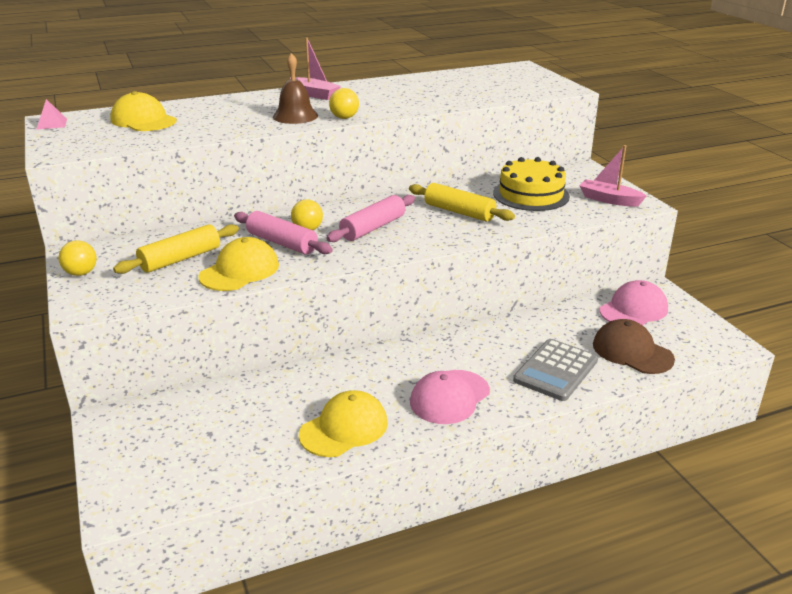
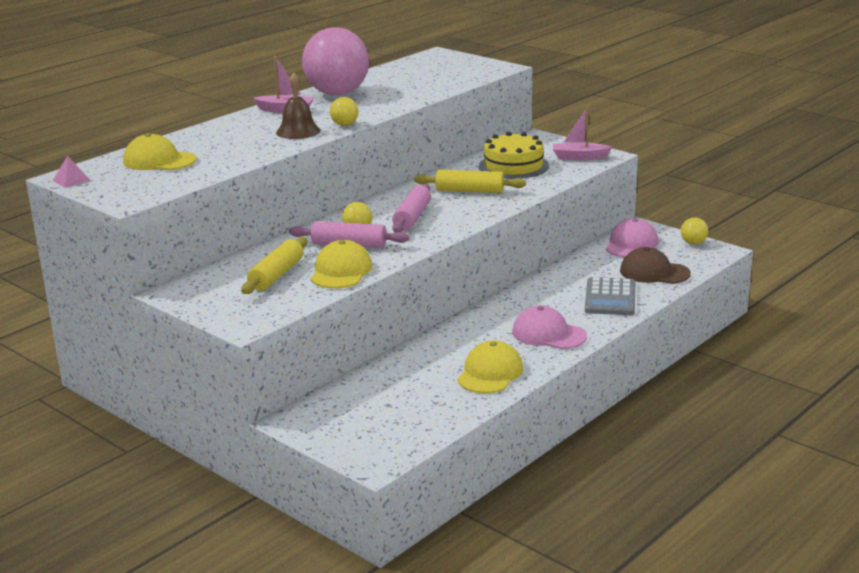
camera: 25 degrees left, 5 degrees down
yellow ball [59,240,97,276] -> yellow ball moved to [681,218,708,245]
pink cap [410,370,490,424] -> pink cap turned 105 degrees clockwise [512,305,587,349]
none -> pink ball [302,27,369,95]

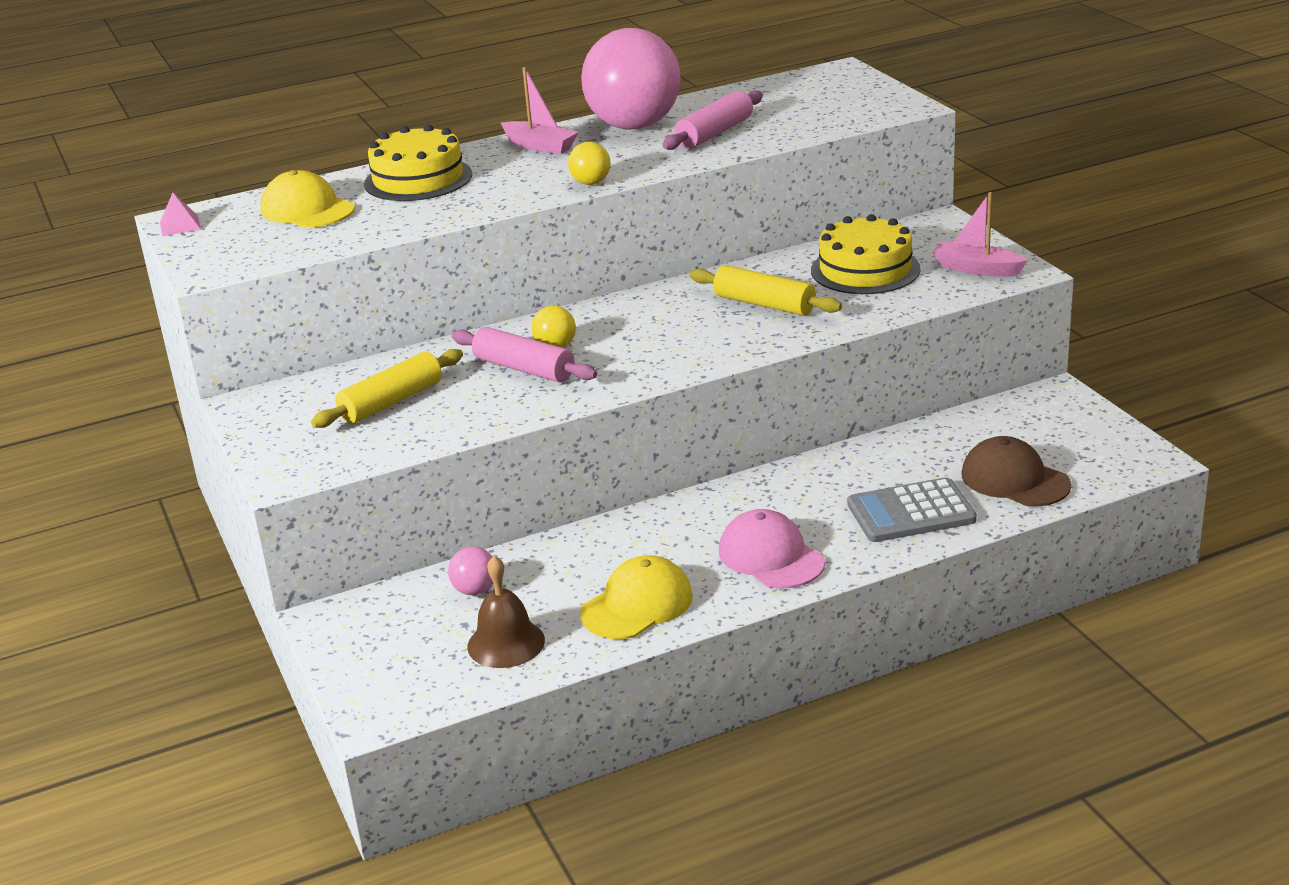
camera: 25 degrees right, 5 degrees up
brown bell [276,72,320,139] -> brown bell moved to [468,556,545,668]
yellow cap [311,240,372,288] -> none
pink rolling pin [392,184,431,233] -> pink rolling pin moved to [662,90,763,150]
grey calculator [585,277,635,315] -> grey calculator turned 45 degrees clockwise [847,477,977,542]
pink cap [606,218,659,258] -> none
yellow ball [681,218,708,245] -> none
none -> yellow cake [364,124,472,201]
none -> pink ball [448,546,493,595]

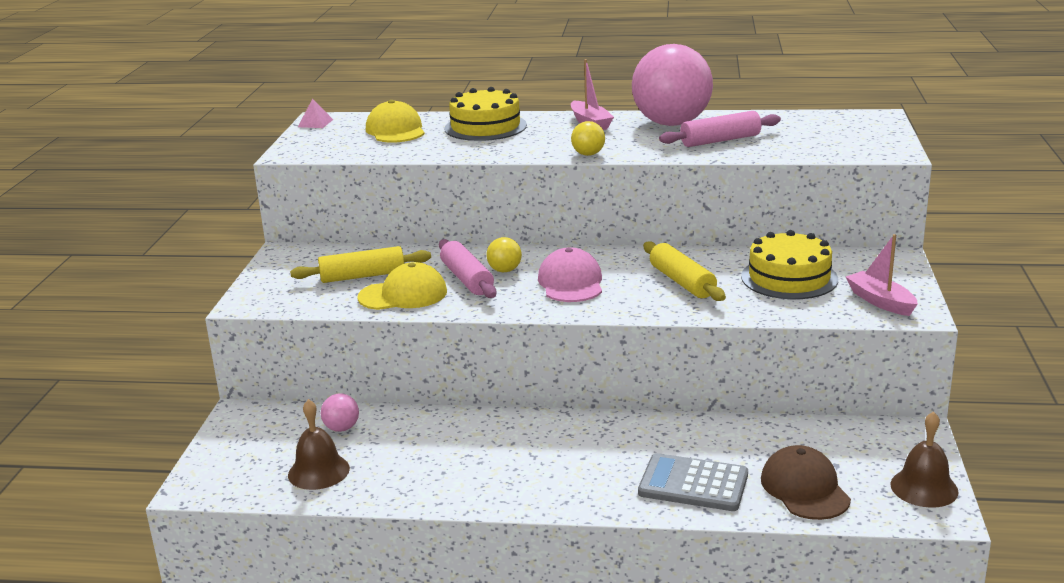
camera: 30 degrees right, 5 degrees down
yellow cap [580,555,693,639] -> yellow cap moved to [358,262,447,310]
pink cap [719,509,825,589] -> pink cap moved to [538,247,602,302]
none -> brown bell [890,411,959,508]

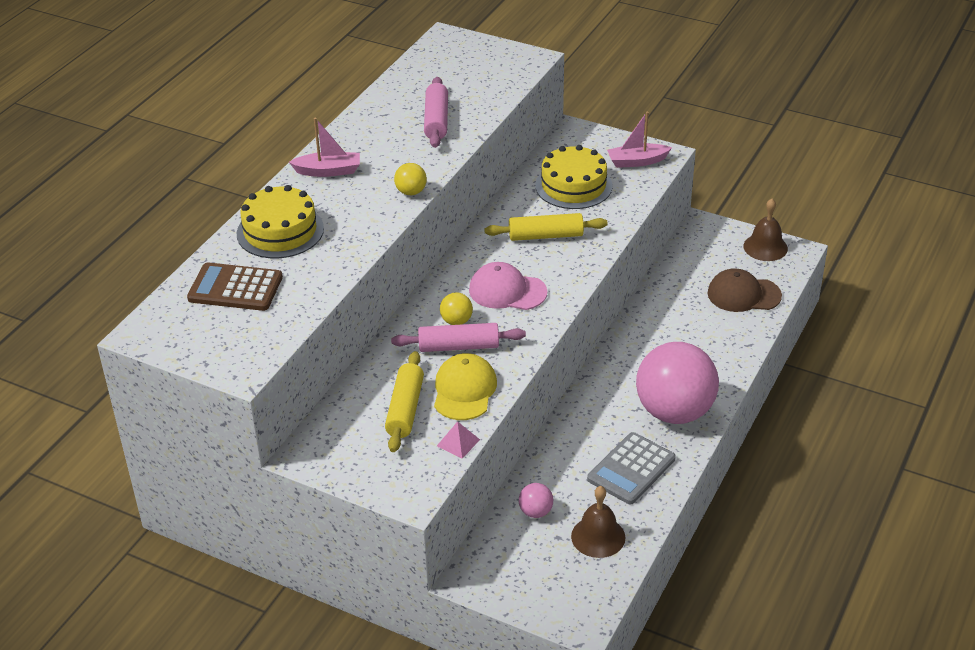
camera: 70 degrees left, 15 degrees up
pink pyramid [298,98,333,128] -> pink pyramid moved to [437,421,480,459]
yellow cap [366,100,425,142] -> brown calculator [187,262,283,311]
pink ball [632,44,713,126] -> pink ball moved to [636,342,719,424]
grey calculator [638,453,748,511] -> grey calculator moved to [587,432,676,504]

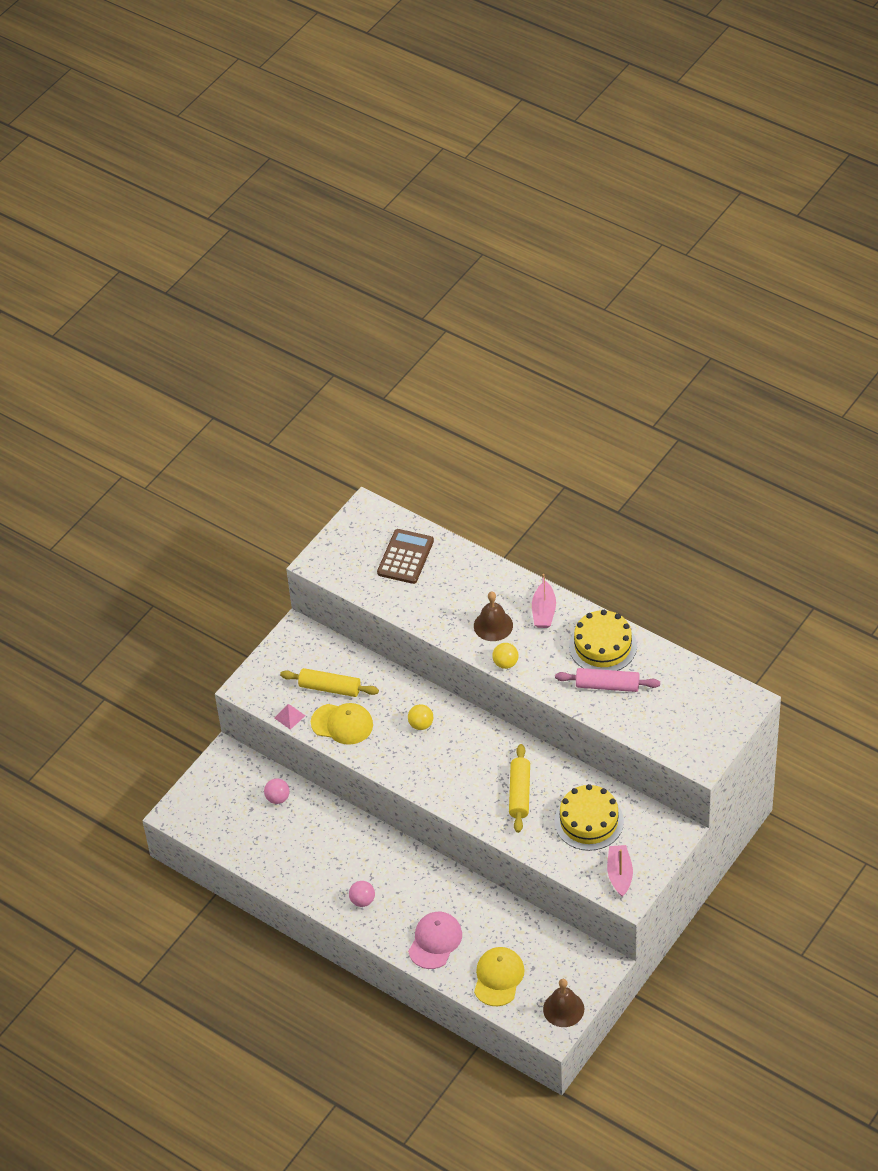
camera: 100 degrees right, 10 degrees up
yellow cake [237,185,324,258] -> yellow cake moved to [569,610,637,671]
pink rolling pin [391,323,526,352] -> none
pink cap [469,262,547,310] -> pink cap moved to [408,912,462,969]
brown bell [571,486,625,558] -> brown bell moved to [474,591,513,641]
grey calculator [587,432,676,504] -> none
pink ball [636,342,719,424] -> pink ball [349,881,375,907], size x0.40
brown cap [708,268,782,312] -> yellow cap [474,947,525,1006]

